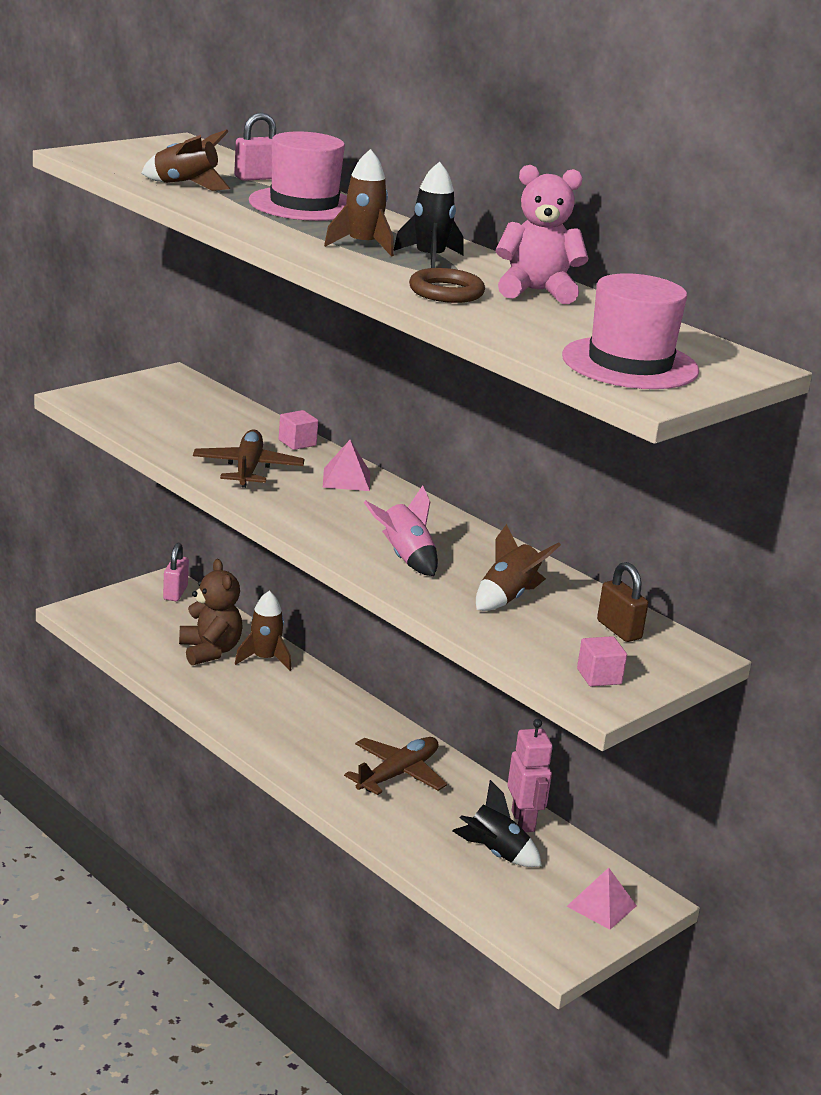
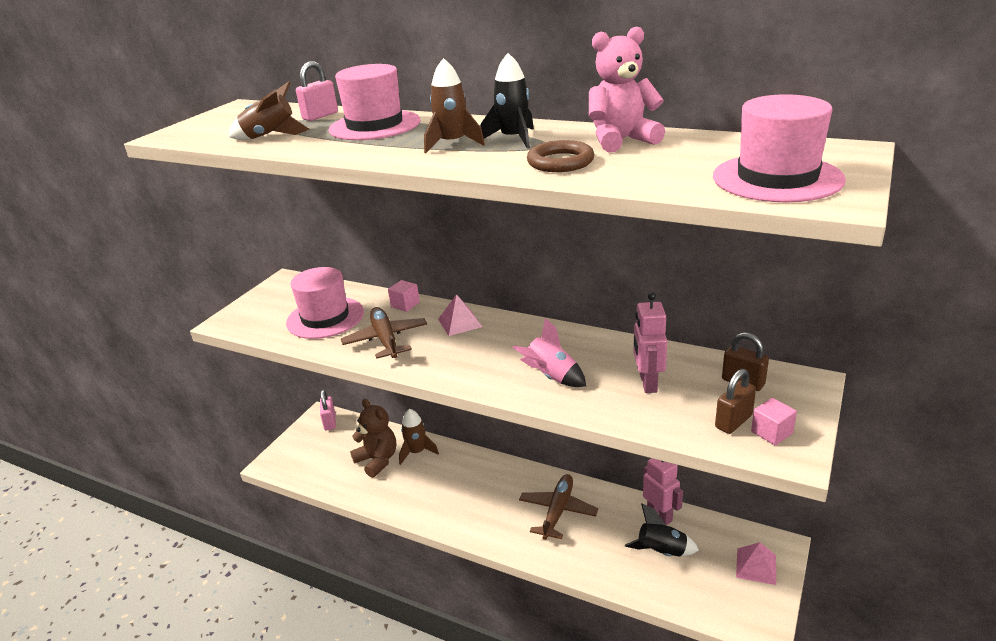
camera: 15 degrees left, 5 degrees up
brown rocket [476,524,561,611] -> pink robot [633,292,667,393]
none -> pink hat [286,267,364,339]
none -> brown padlock [715,369,756,434]

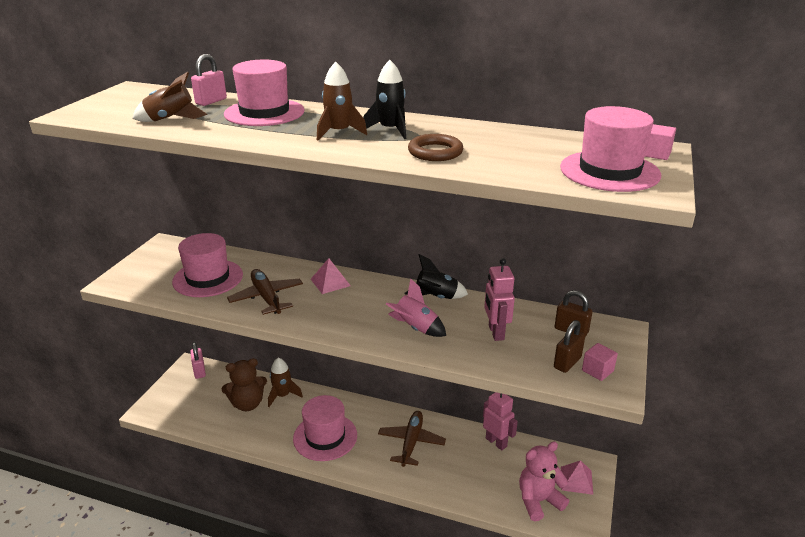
camera: 10 degrees left, 0 degrees up
brown teddy bear [350,399,396,478] -> brown teddy bear turned 120 degrees clockwise [221,358,267,411]
pink cube [388,280,420,312] -> pink cube moved to [645,124,676,160]
pink teddy bear [589,26,665,153] -> pink teddy bear moved to [519,442,569,521]
black rocket [625,503,699,556] -> black rocket moved to [405,254,468,299]
none -> pink hat [293,395,357,461]

